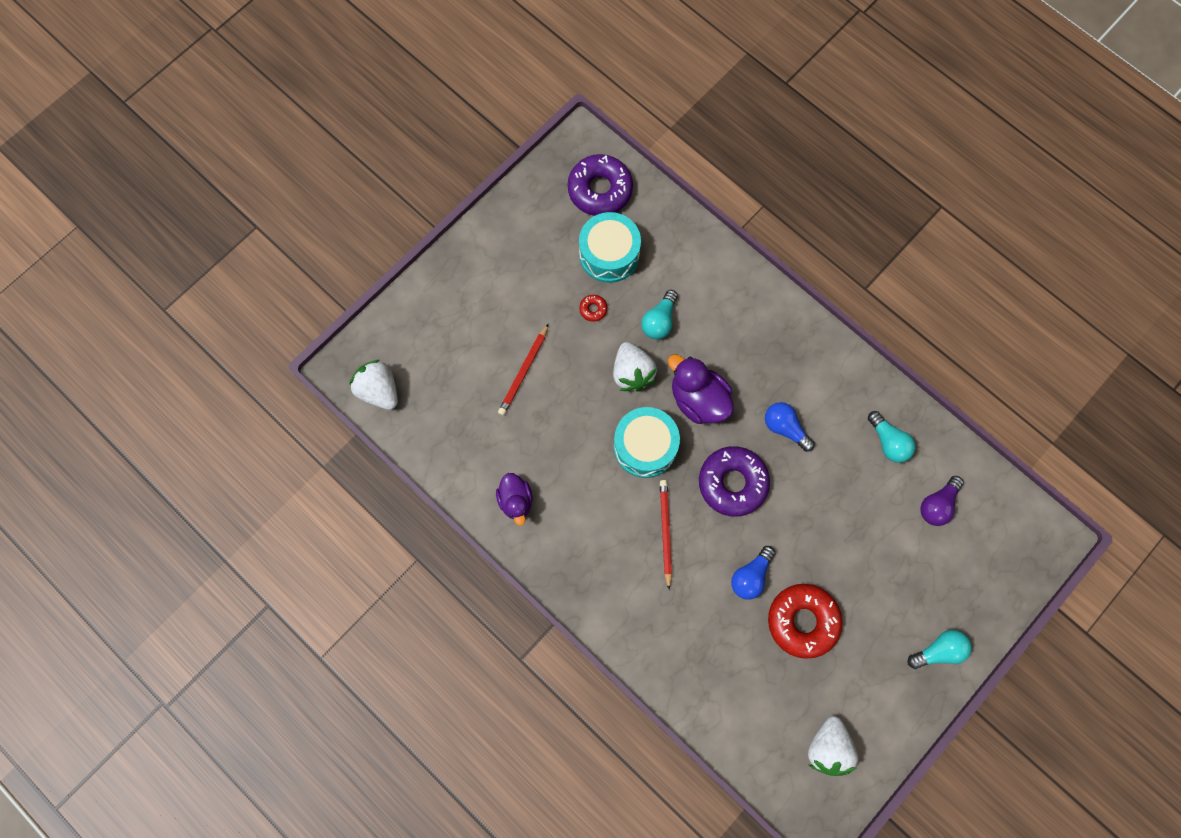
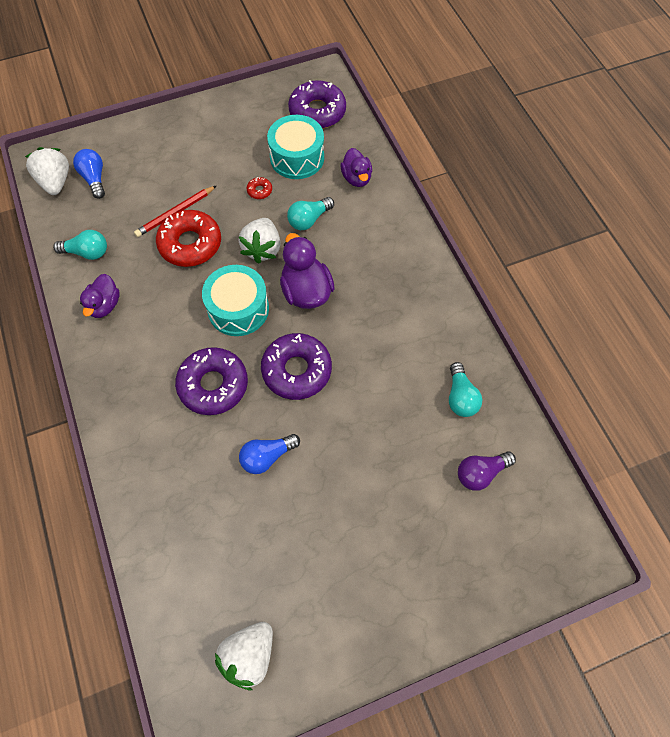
camera: 25 degrees right, 10 degrees down
red pencil [660,480,672,590] -> purple donut [175,347,248,415]
blue light bulb [765,402,815,452] -> blue light bulb moved to [73,149,105,199]
red donut [768,584,842,659] -> red donut moved to [156,210,221,267]
turquoise light bulb [908,630,972,669] -> turquoise light bulb moved to [53,230,107,260]
none -> purple duck [340,148,372,187]

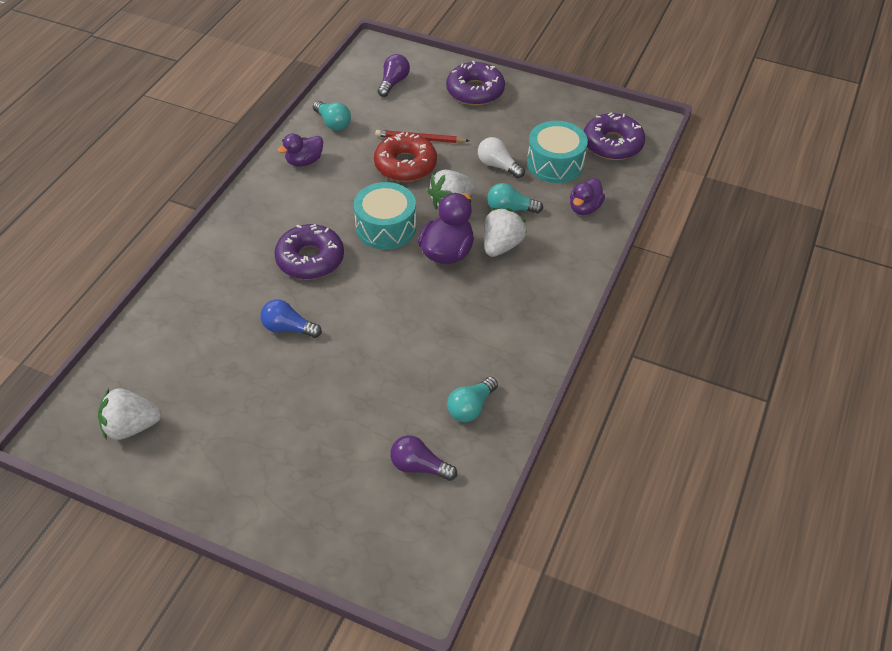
camera: 45 degrees right, 15 degrees down
white strawberry [25,147,69,195] -> white strawberry moved to [484,208,527,257]
blue light bulb [73,149,105,199] -> purple light bulb [378,54,410,97]
red donut [247,177,272,199] -> white light bulb [478,137,525,178]
purple donut [261,333,332,400] -> purple donut moved to [446,61,505,106]

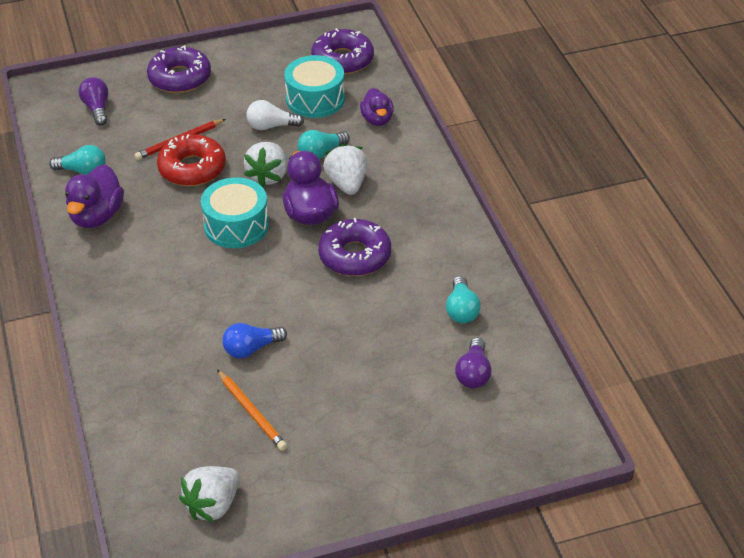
camera: 40 degrees left, 5 degrees down
purple donut [274,224,344,280] -> purple donut moved to [318,218,391,276]
purple duck [277,133,323,166] -> purple duck [65,164,124,228], size x1.53
purple light bulb [390,435,457,481] -> purple light bulb turned 60 degrees counterclockwise [455,338,492,388]
none -> orange pencil [217,369,287,451]

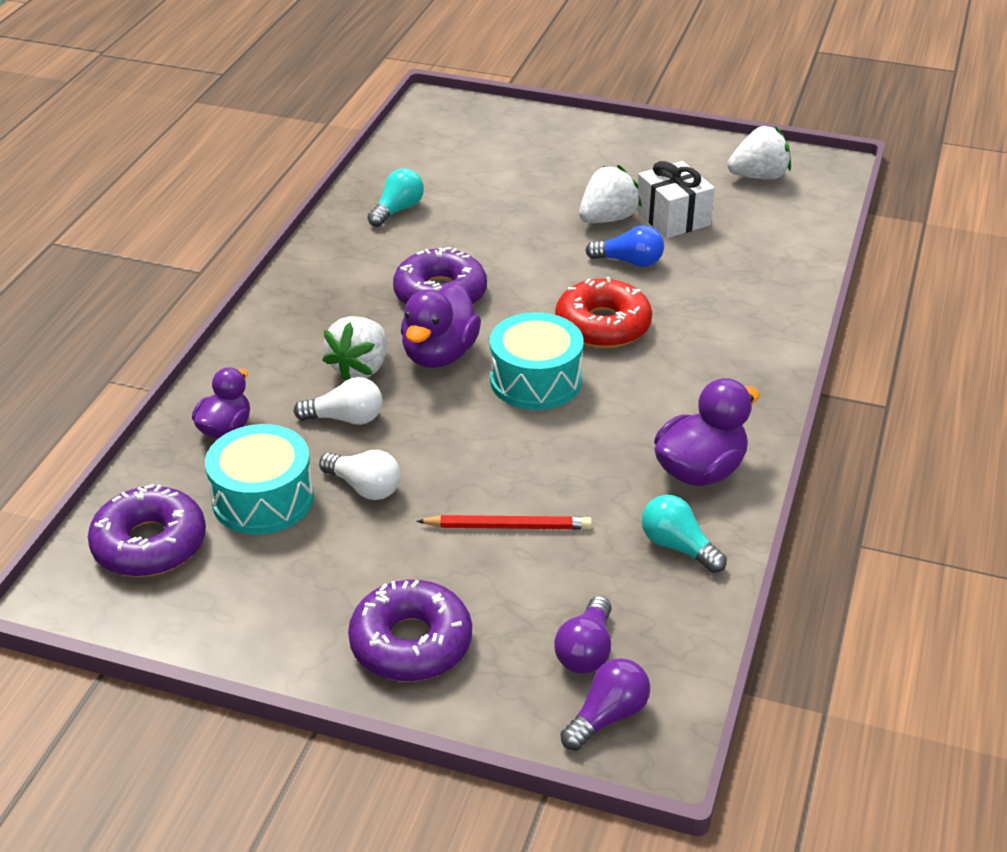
camera: 145 degrees left, 5 degrees down
red donut [157,134,226,186] -> red donut moved to [555,277,652,348]
orange pencil [217,369,287,451] -> white gift [636,161,715,238]
white strawberry [244,142,287,187] -> white strawberry moved to [579,165,642,223]
turquoise light bulb [298,130,350,159] -> white light bulb [294,377,382,425]
purple light bulb [455,338,492,388] -> purple light bulb moved to [561,658,650,751]

